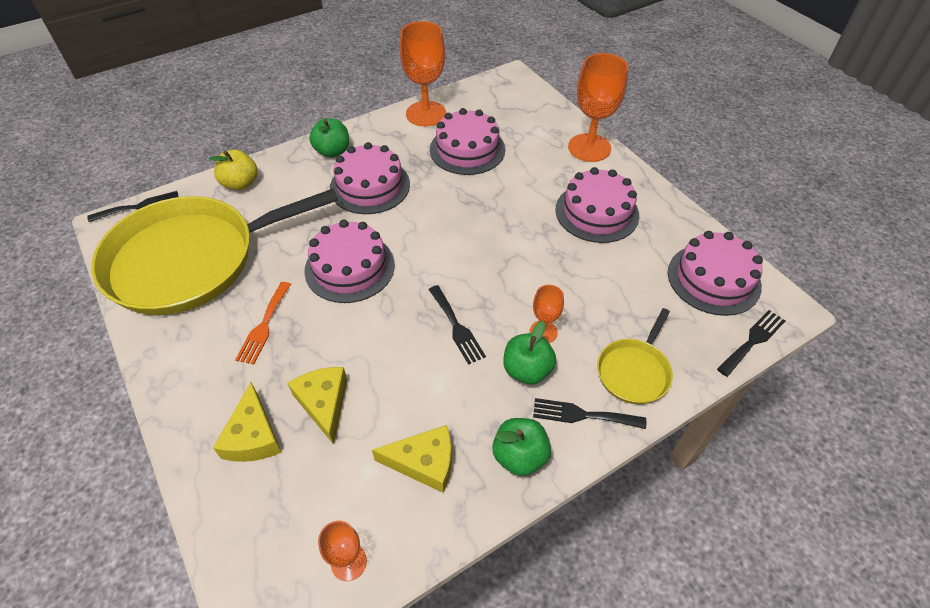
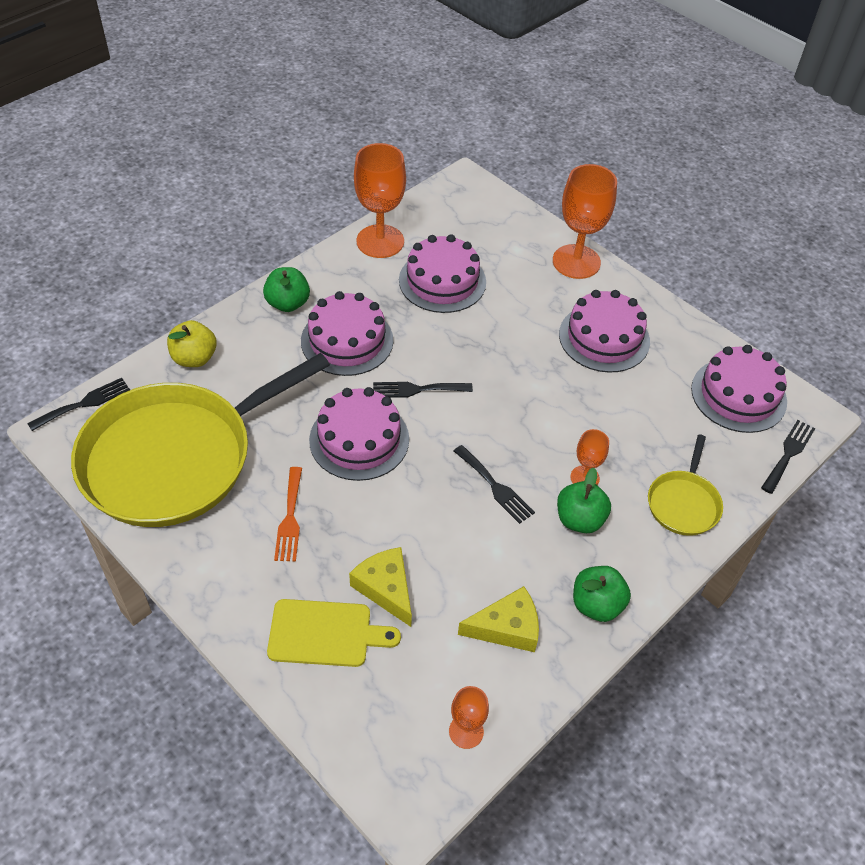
camera: 15 degrees left, 0 degrees up
yellow cheese [213,383,281,462] -> yellow cutting board [267,599,401,667]
black fork [533,398,646,429] -> black fork moved to [373,382,473,398]

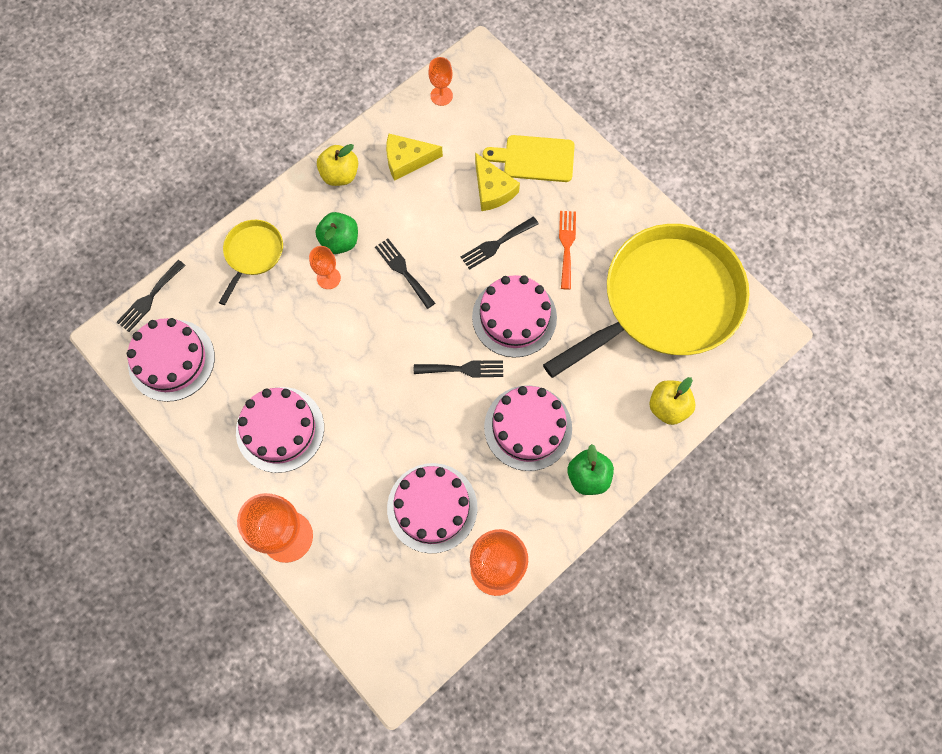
camera: 175 degrees left, 20 degrees up
black fork [27,378,130,431] -> black fork moved to [461,217,539,270]
green apple [573,566,631,622] -> yellow apple [317,144,358,186]

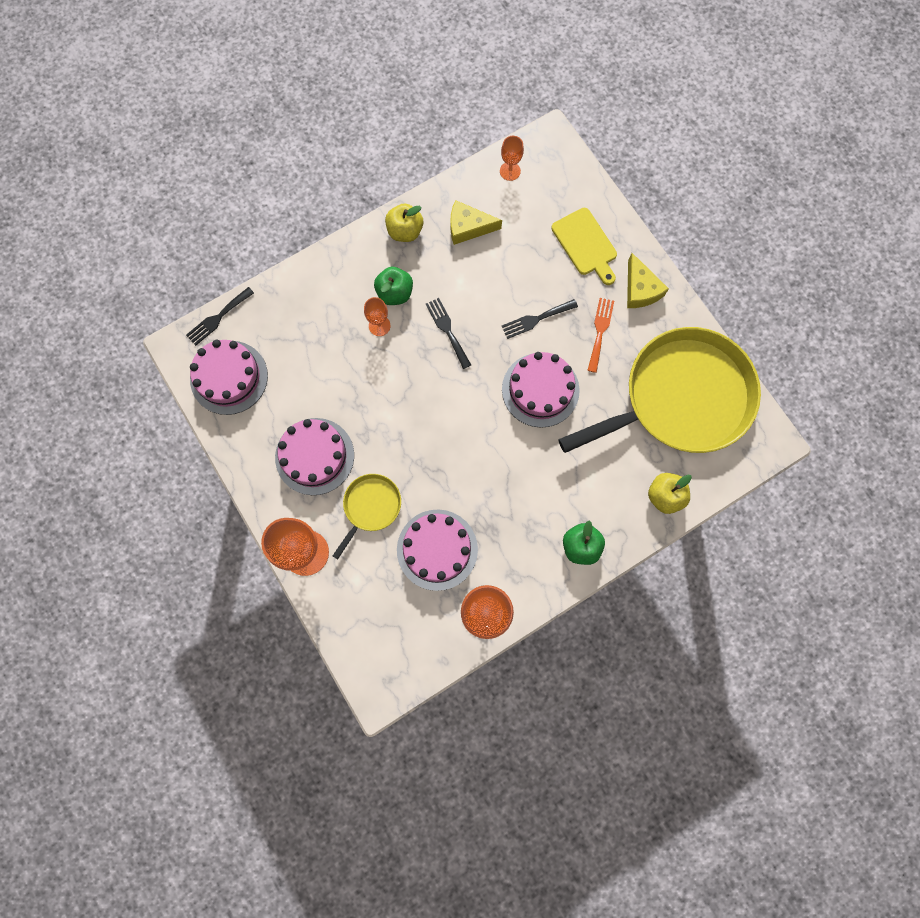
camera: 10 degrees right, 5 degrees up
yellow pan [219,220,283,305] -> yellow pan moved to [333,474,401,559]
black fork [414,360,503,377] -> none
yellow cheese [475,152,520,211] -> yellow cheese moved to [627,253,669,308]
yellow cutting board [483,135,575,182] -> yellow cutting board turned 135 degrees counterclockwise [551,208,617,285]
pink cake [484,385,572,471] -> none

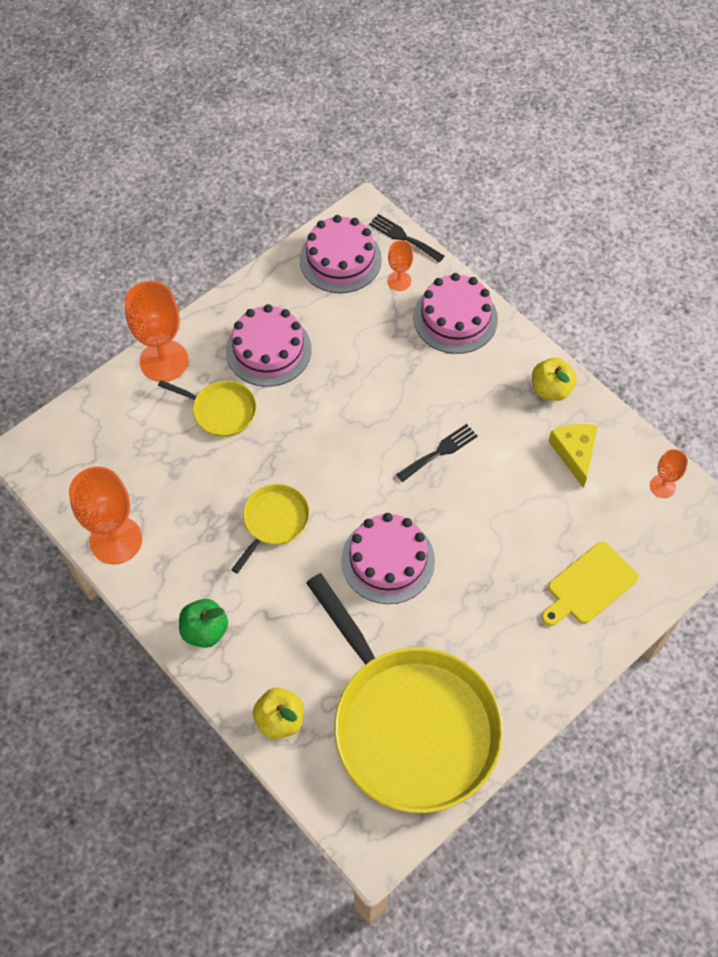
camera: 80 degrees right, 15 degrees down
orange goblet [364,297,391,336] -> orange goblet moved to [388,240,413,291]
green apple [374,267,413,305] -> none
pink cake [397,509,478,591] -> pink cake moved to [413,273,498,354]
black fork [502,299,578,339] -> none
orange fork [587,298,614,373] -> none
yellow cheese [627,253,669,308] -> none
none -> yellow pan [231,484,310,574]

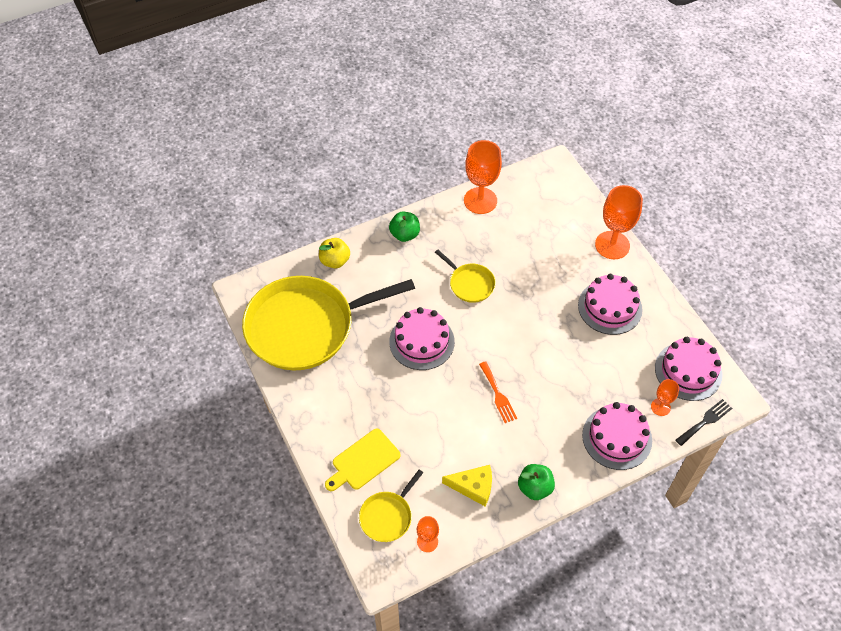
camera: 105 degrees right, 5 degrees down
yellow pan [158,380,257,437] -> yellow pan moved to [359,470,423,542]
black fork [396,424,478,482] -> orange fork [479,361,517,423]
yellow apple [532,358,577,401] -> green apple [518,464,555,500]
yellow cutting board [542,542,639,626] -> yellow cutting board turned 105 degrees counterclockwise [325,429,401,491]

